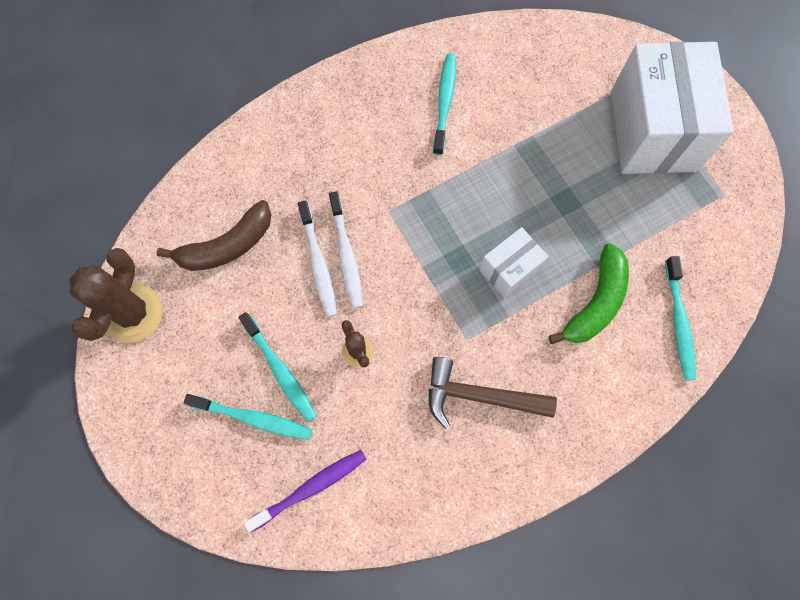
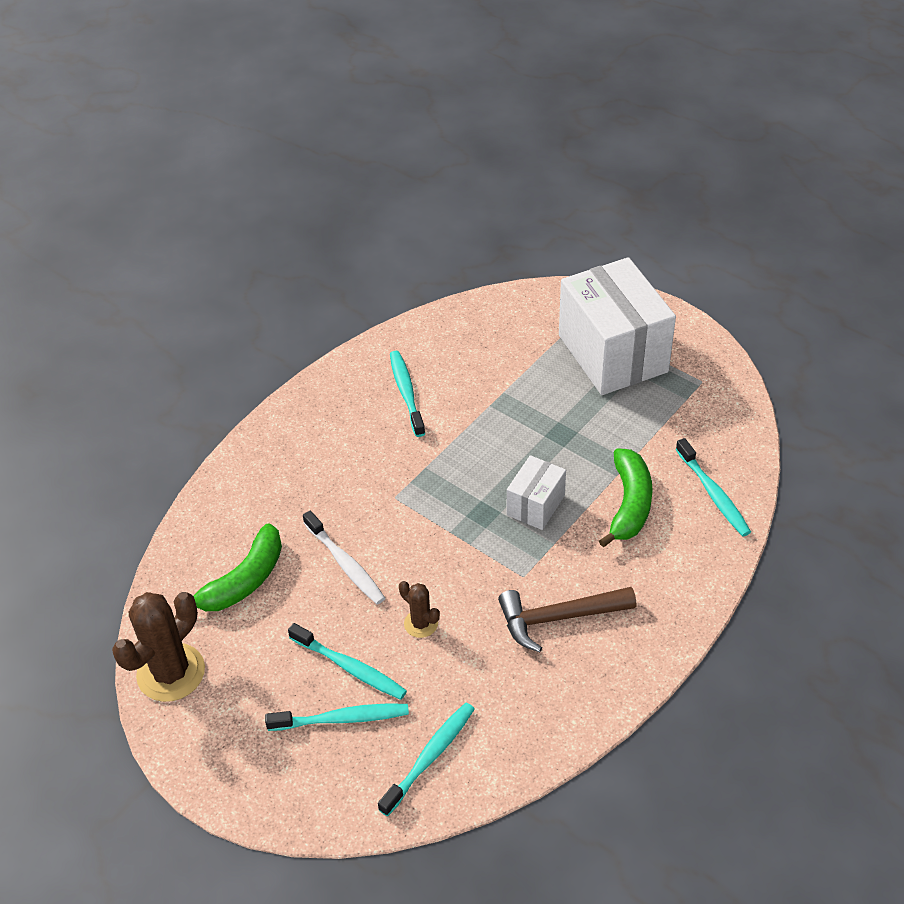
camera: 20 degrees left, 25 degrees down
brown cactus [69,248,163,343] -> brown cactus turned 45 degrees clockwise [112,592,205,702]
brown banana [156,200,271,271] -> green banana [194,523,282,611]
purple toothbrush [244,450,367,532] -> turquoise toothbrush [378,703,475,816]
white toothbrush [329,191,363,309] -> none

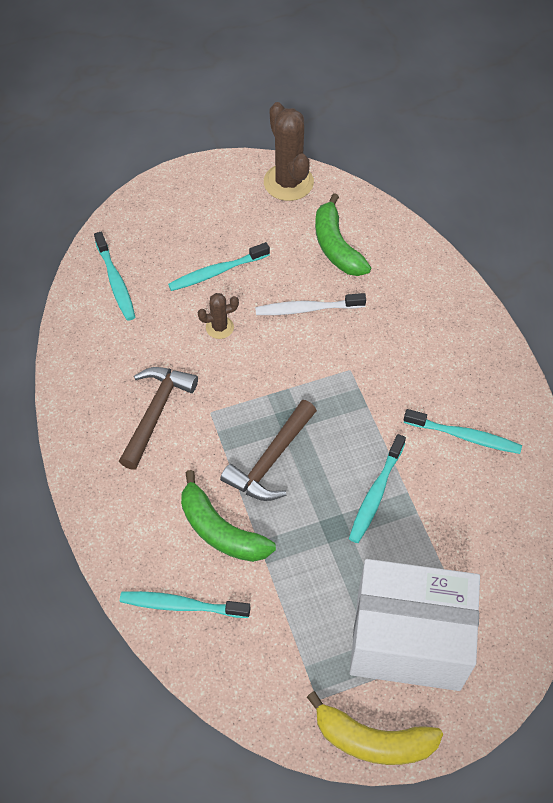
camera: 120 degrees right, 10 degrees up
turquoise toothbrush [265,704,409,731] -> turquoise toothbrush moved to [349,434,406,543]
white box [507,455,566,530] -> brown hammer [220,400,317,501]
none -> yellow banana [307,691,443,765]

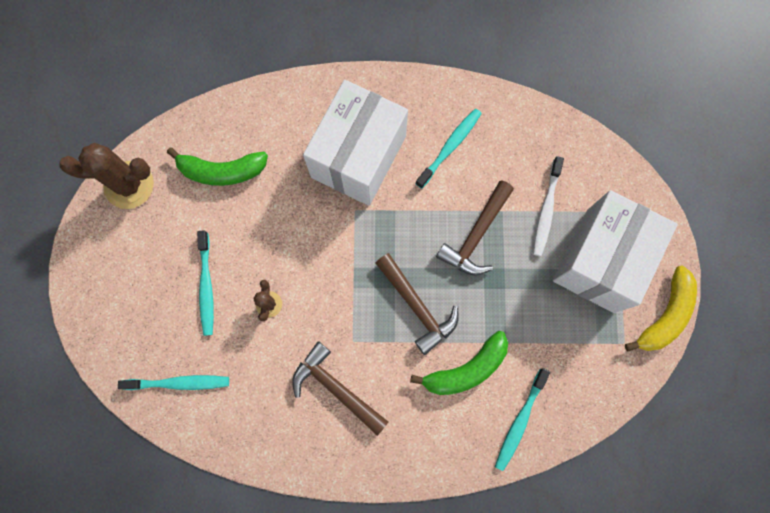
camera: 70 degrees left, 20 degrees up
white toothbrush [255,293,366,315] -> white toothbrush moved to [533,156,564,257]
turquoise toothbrush [349,434,406,543] -> brown hammer [436,180,514,275]
none -> white box [303,80,408,206]

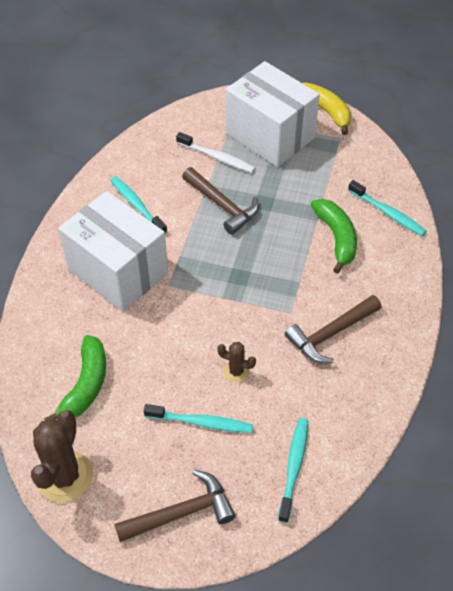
camera: 75 degrees left, 25 degrees down
brown hammer [376,253,459,355] -> brown hammer moved to [114,469,236,542]

